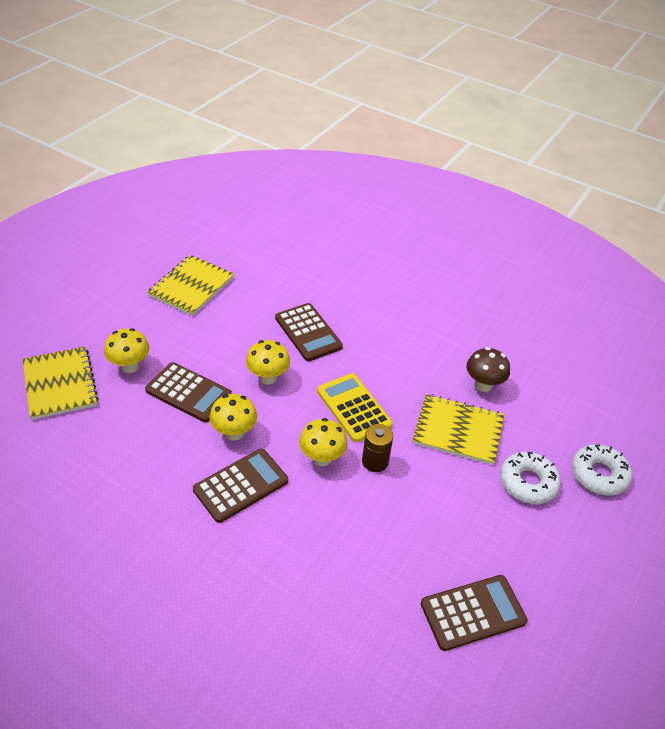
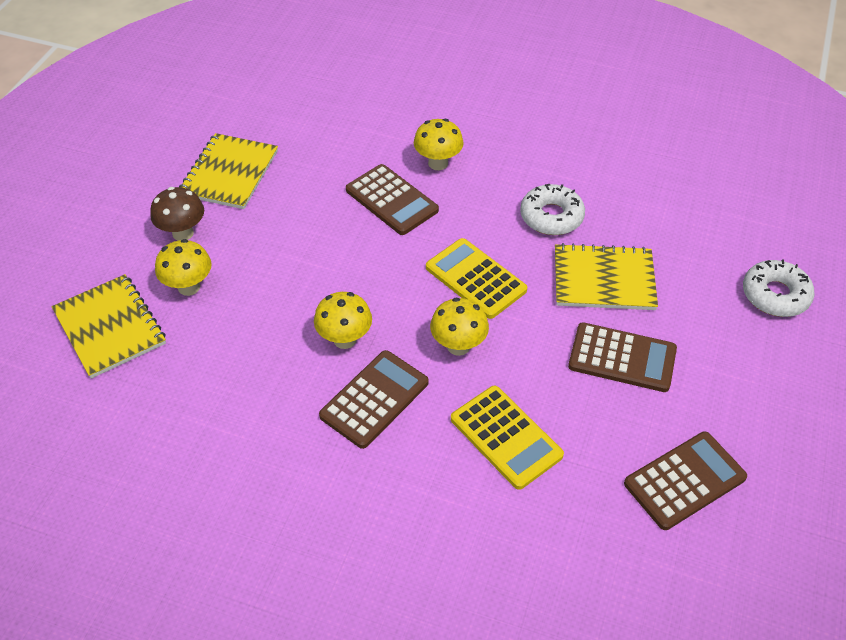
camera: 10 degrees left, 5 degrees up
brown calculator [145,362,232,423] -> brown calculator moved to [568,322,677,392]
yellow mushroom [246,340,290,384] -> yellow mushroom moved to [414,119,464,170]
brown battery [362,424,393,472] -> none
brown mushroom [466,347,510,392] -> brown mushroom moved to [150,187,204,241]
white donut [500,452,561,504] -> white donut moved to [520,184,585,235]
none -> yellow calculator [451,386,564,490]

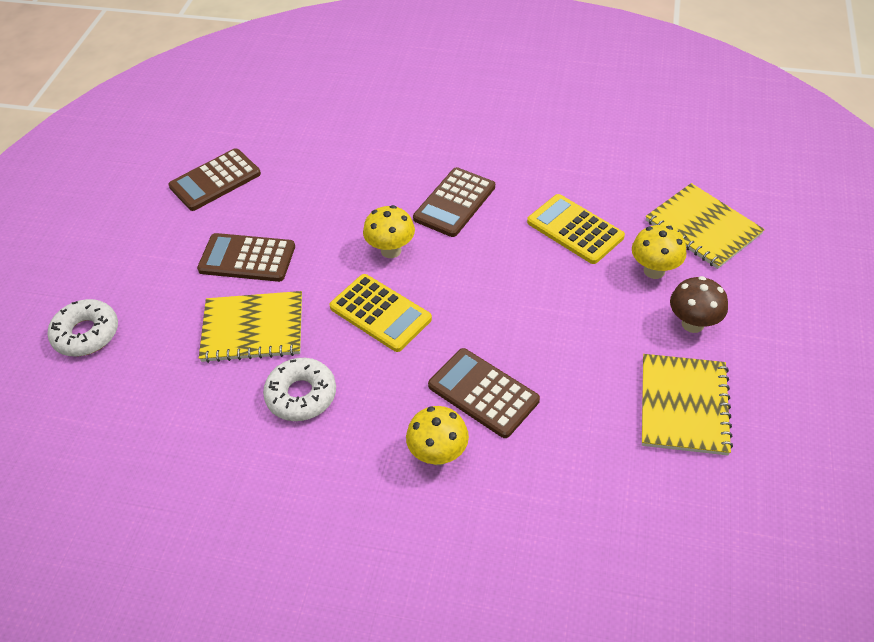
camera: 175 degrees right, 0 degrees up
yellow mushroom [314,292,372,349] -> none
yellow calculator [451,386,564,490] -> yellow calculator moved to [527,194,625,264]

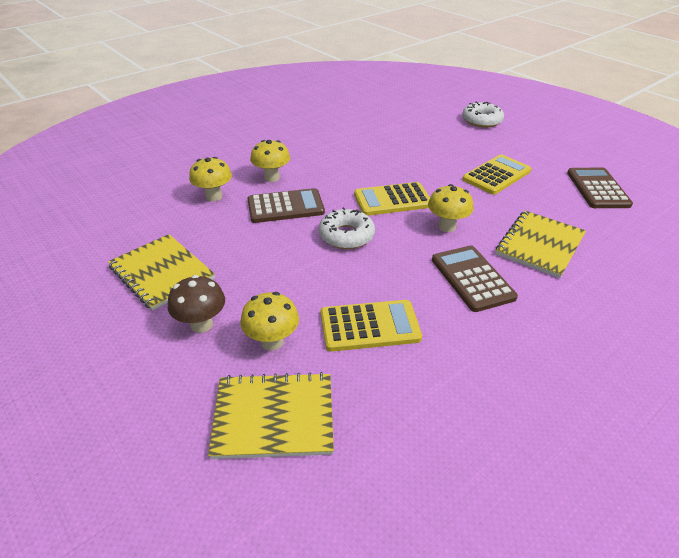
camera: 125 degrees right, 10 degrees down
brown calculator [197,233,295,282] -> yellow calculator [462,154,531,195]
yellow notebook [199,291,302,363] -> yellow notebook moved to [496,211,586,278]
white donut [263,358,336,421] -> white donut moved to [319,207,375,249]
none -> yellow mushroom [189,157,232,201]

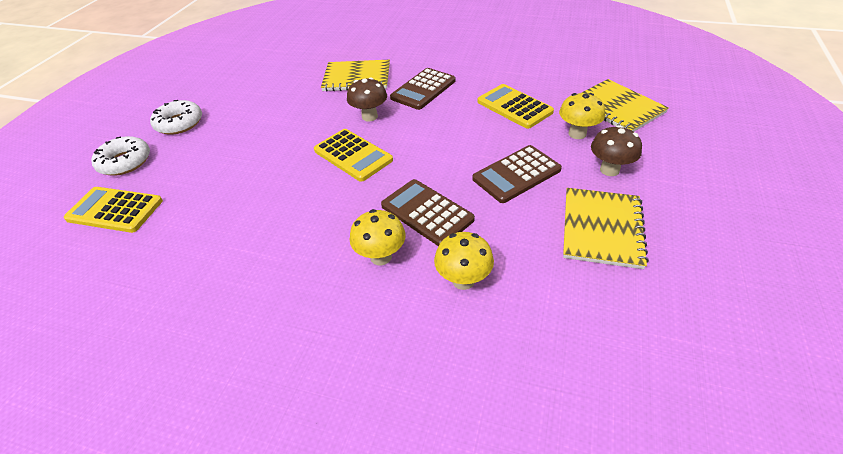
camera: 120 degrees left, 5 degrees up
white donut [319,207,375,249] -> white donut moved to [150,100,202,135]
yellow mushroom [428,184,474,232] -> brown mushroom [347,77,387,121]
yellow calculator [462,154,531,195] -> yellow calculator moved to [64,187,163,233]
brown calculator [567,168,633,208] -> brown calculator moved to [472,145,562,203]

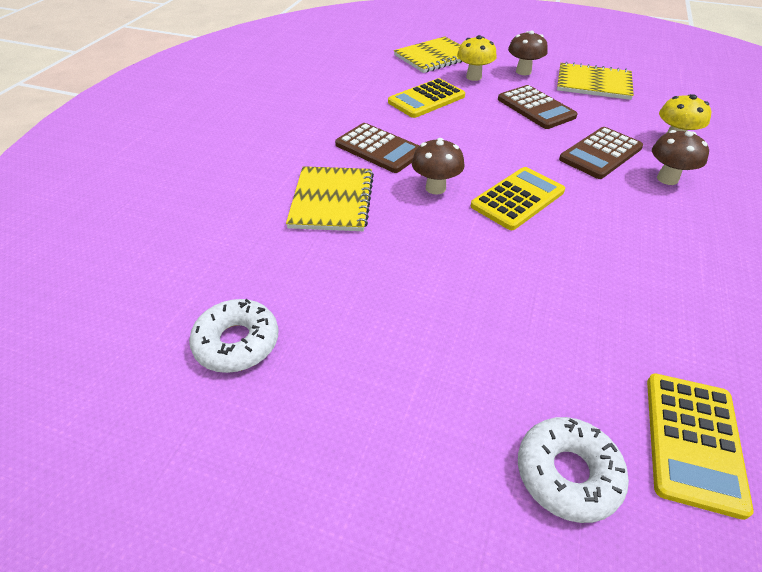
camera: 90 degrees left, 0 degrees up
white donut [150,100,202,135] -> white donut moved to [189,299,278,373]
yellow mushroom [350,209,406,265] -> brown mushroom [652,130,709,185]

